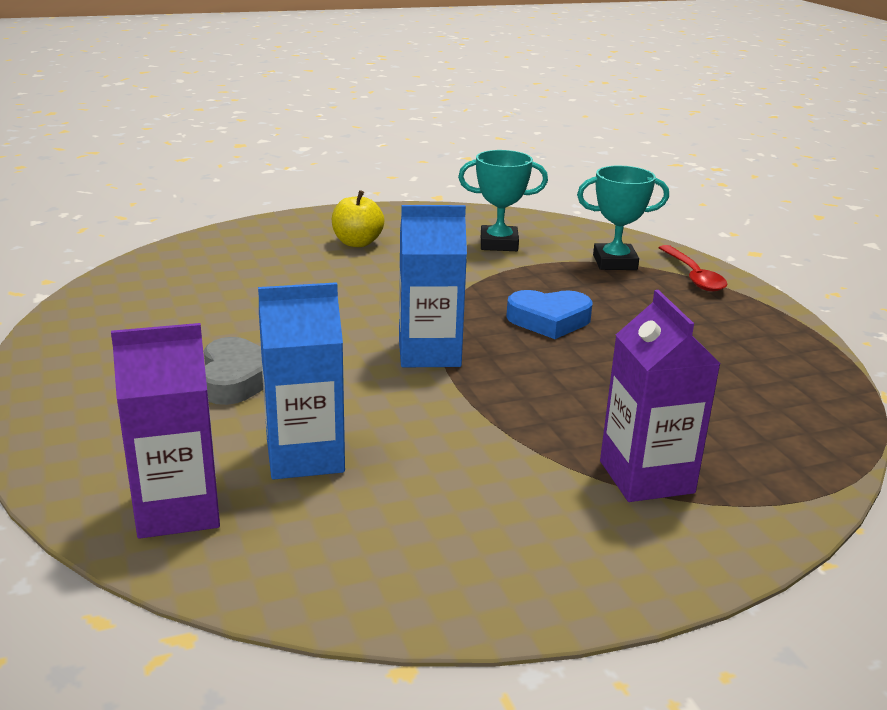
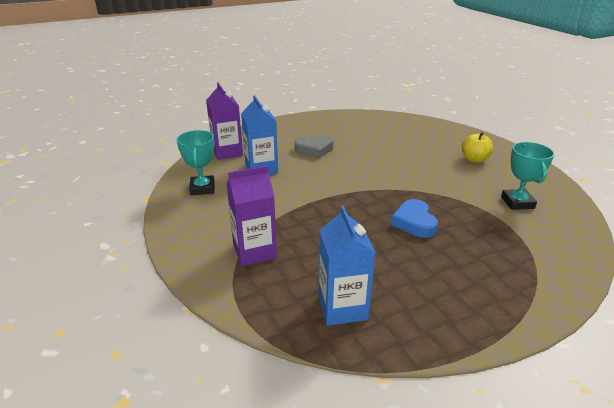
camera: 85 degrees right, 5 degrees up
blue carton [399,205,467,367] -> blue carton moved to [318,205,375,326]
turquoise trophy [577,166,669,270] -> turquoise trophy moved to [177,130,215,195]
red spoon [659,245,727,292] -> none

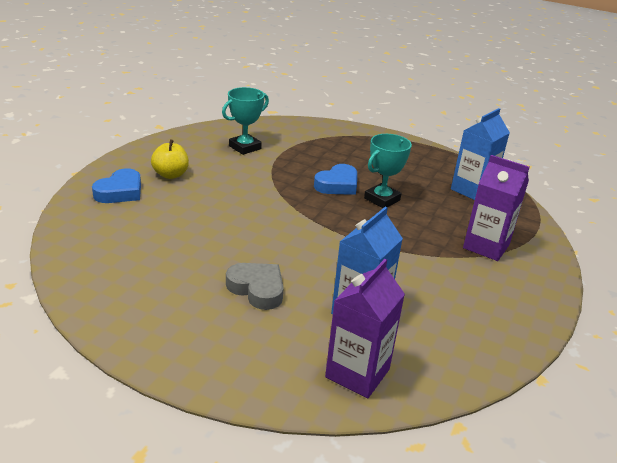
camera: 130 degrees left, 0 degrees up
turquoise trophy [177,130,215,195] -> turquoise trophy moved to [364,134,412,208]
none -> blue heart [92,168,141,203]

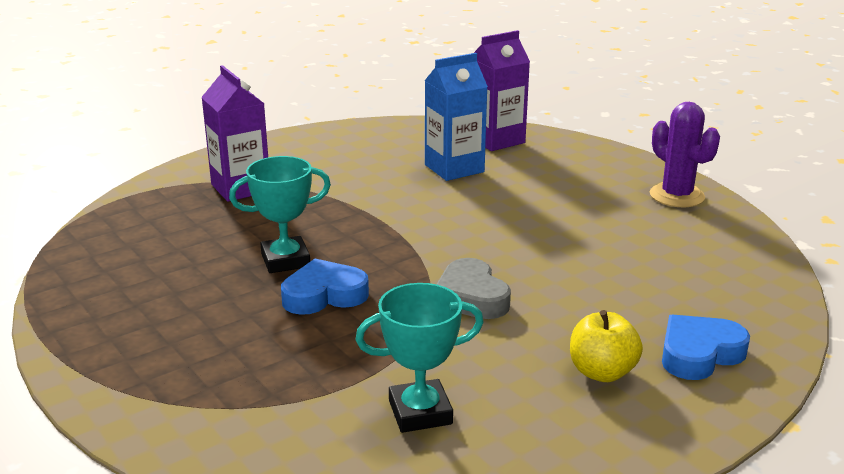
camera: 150 degrees left, 5 degrees down
grey heart [226,263,284,310] -> grey heart moved to [437,258,511,319]
blue carton [451,108,510,200] -> none
none -> purple cactus [650,102,720,207]

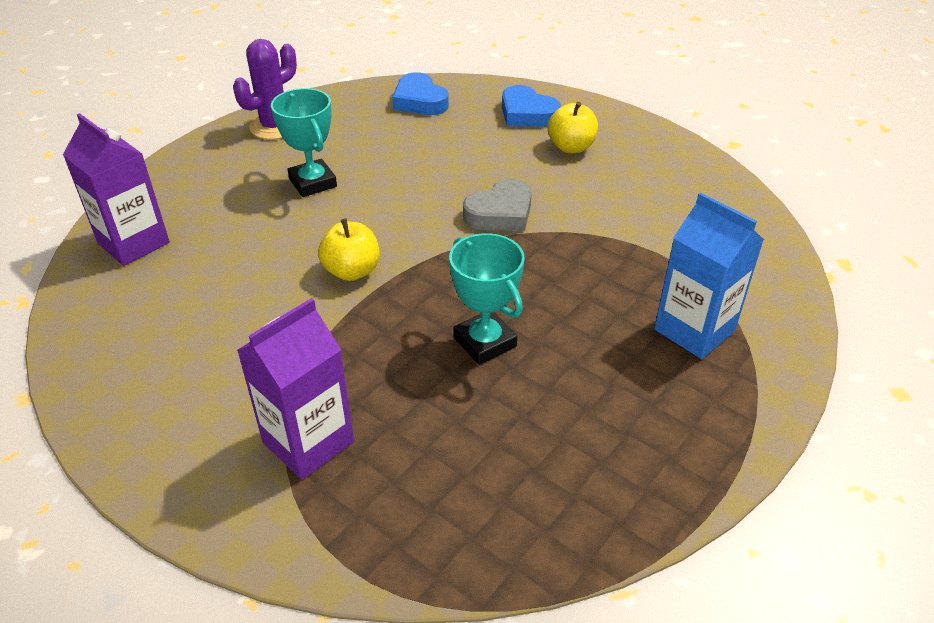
camera: 105 degrees left, 15 degrees up
blue heart [281,259,369,315] -> blue heart moved to [392,72,449,115]
turquoise trophy [355,283,484,433] -> turquoise trophy moved to [271,88,337,197]
blue carton [425,53,488,181] -> blue carton moved to [654,193,764,359]
none -> yellow apple [318,218,380,281]

